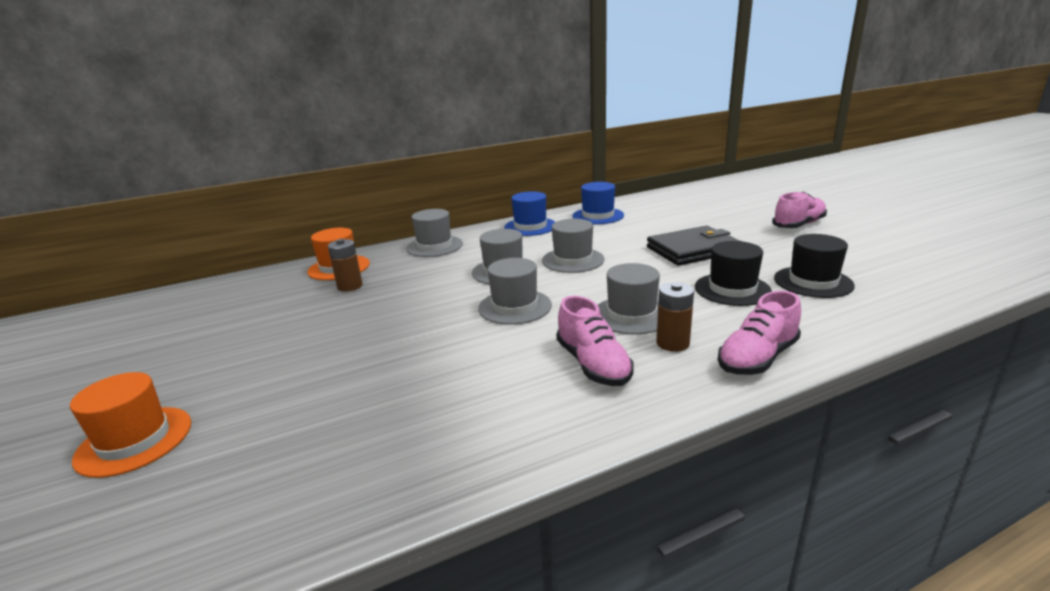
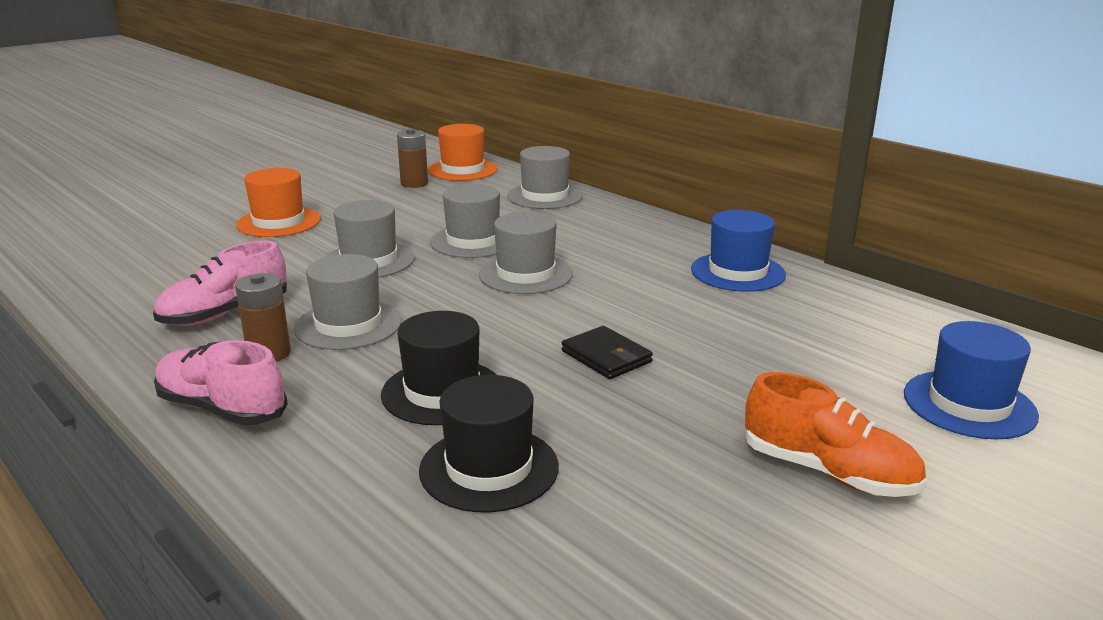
camera: 70 degrees right, 0 degrees up
orange hat [70,372,191,478] -> orange hat moved to [236,168,321,237]
blue hat [504,191,555,236] -> blue hat moved to [904,321,1039,439]
black wallet [647,226,740,266] -> black wallet [562,326,653,379], size x0.56
pink shoe [772,192,827,228] -> orange shoe [745,372,927,497]

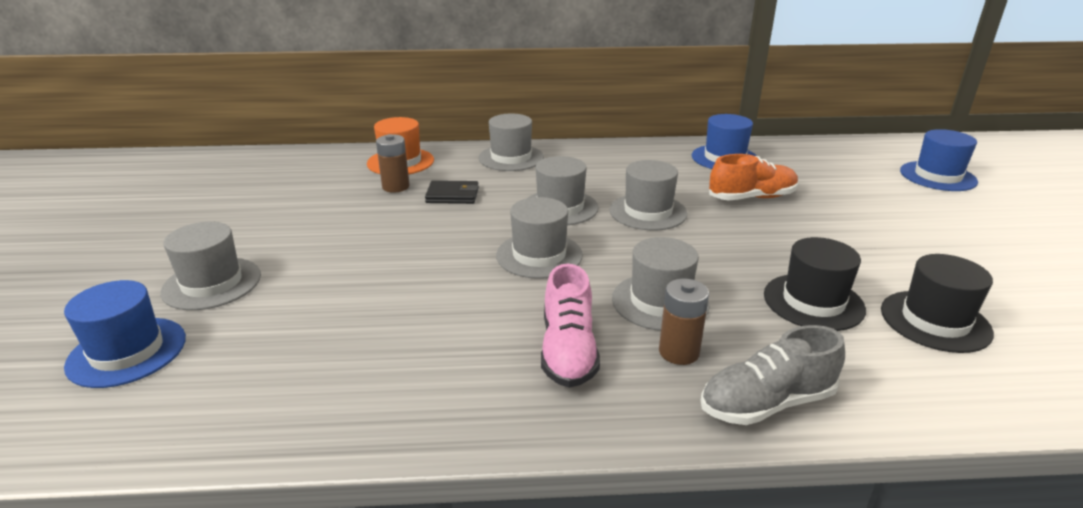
camera: 50 degrees left, 5 degrees up
pink shoe [154,340,288,425] -> grey shoe [700,325,845,425]
orange hat [236,168,321,237] -> none
black wallet [562,326,653,379] -> black wallet moved to [425,180,479,204]
orange shoe [745,372,927,497] -> orange shoe moved to [709,154,799,200]
none -> blue hat [64,280,186,388]
none -> grey hat [160,222,261,310]

